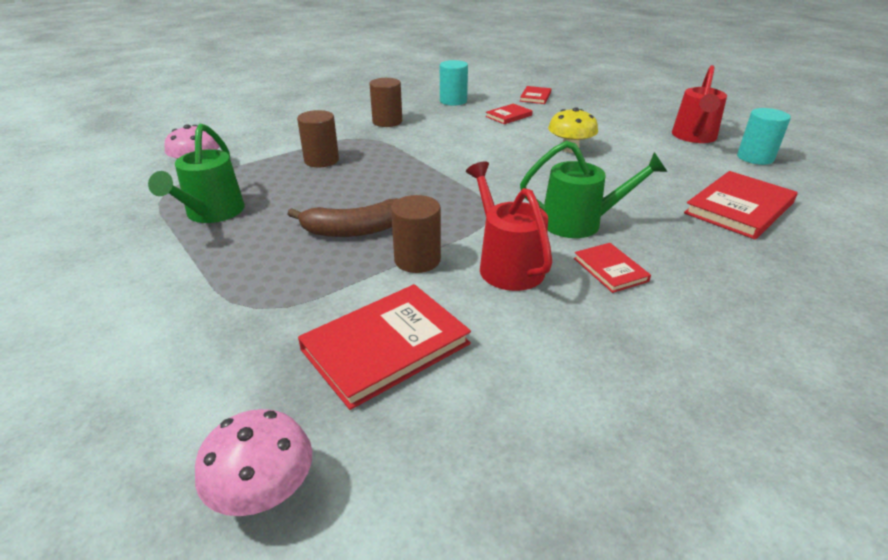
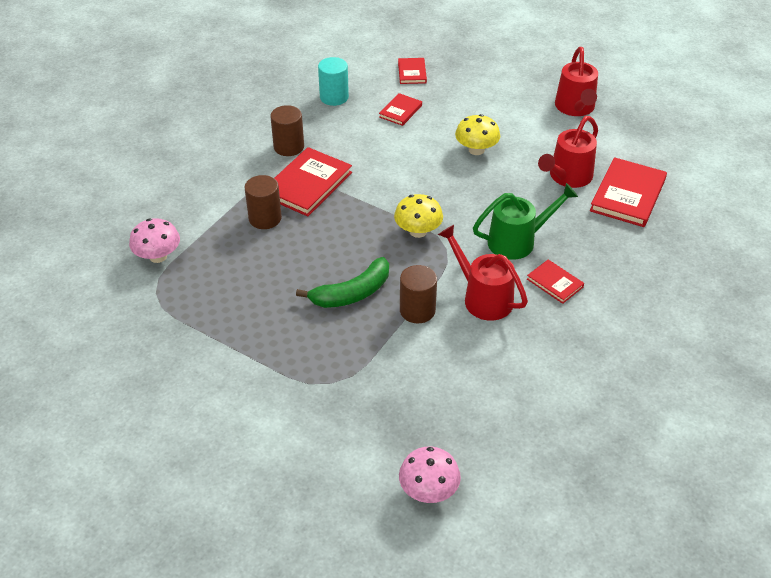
camera: 20 degrees left, 10 degrees up
green watering can [148,124,245,223] -> none
brown banana [288,199,397,237] -> green banana [296,257,389,308]
red book [298,284,471,410] -> red book moved to [274,147,352,217]
turquoise cylinder [737,108,791,165] -> none
none -> yellow mushroom [394,194,443,238]
none -> red watering can [538,116,598,188]

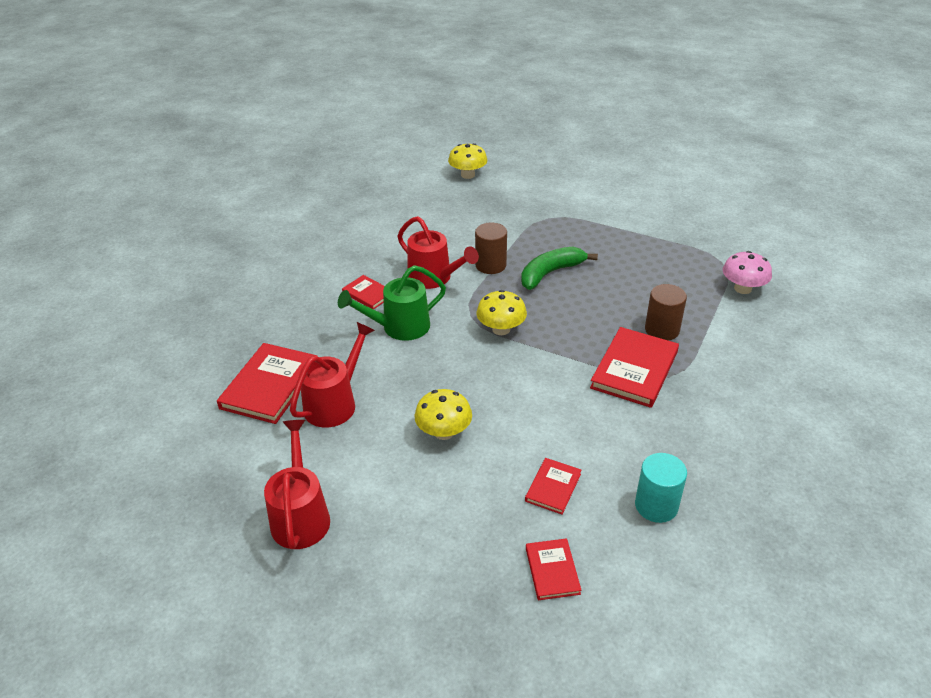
camera: 175 degrees right, 5 degrees down
brown cylinder [271,105,304,156] -> none
pink mushroom [399,447,461,503] -> yellow mushroom [448,143,487,179]

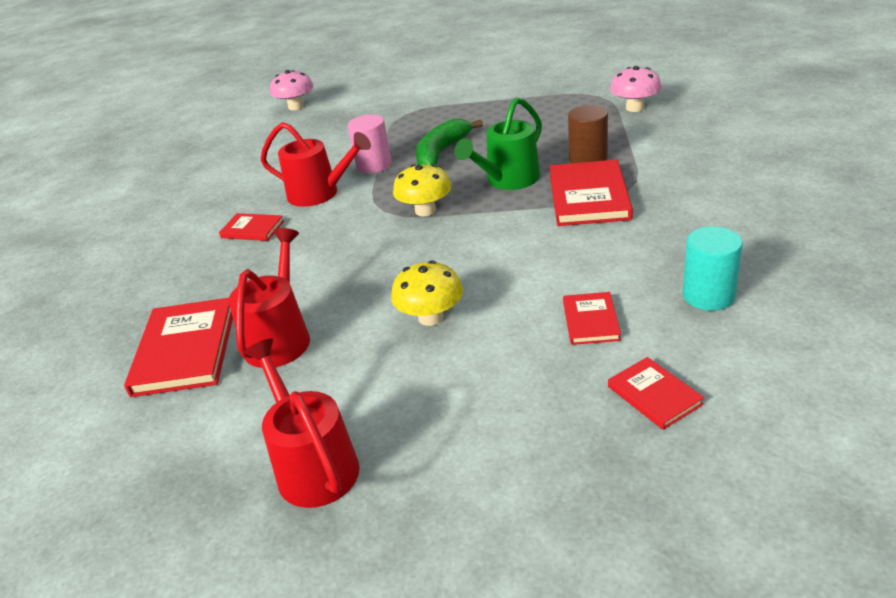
camera: 20 degrees left, 5 degrees down
green watering can [338,265,446,341] -> green watering can moved to [454,97,542,190]
yellow mushroom [448,143,487,179] -> pink mushroom [270,70,314,110]
brown cylinder [475,222,507,274] -> pink cylinder [348,114,391,173]

